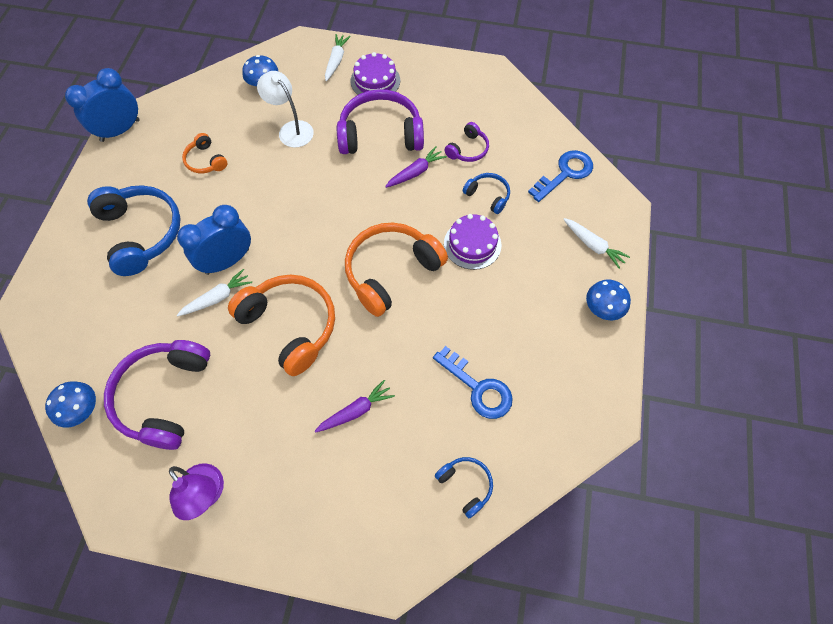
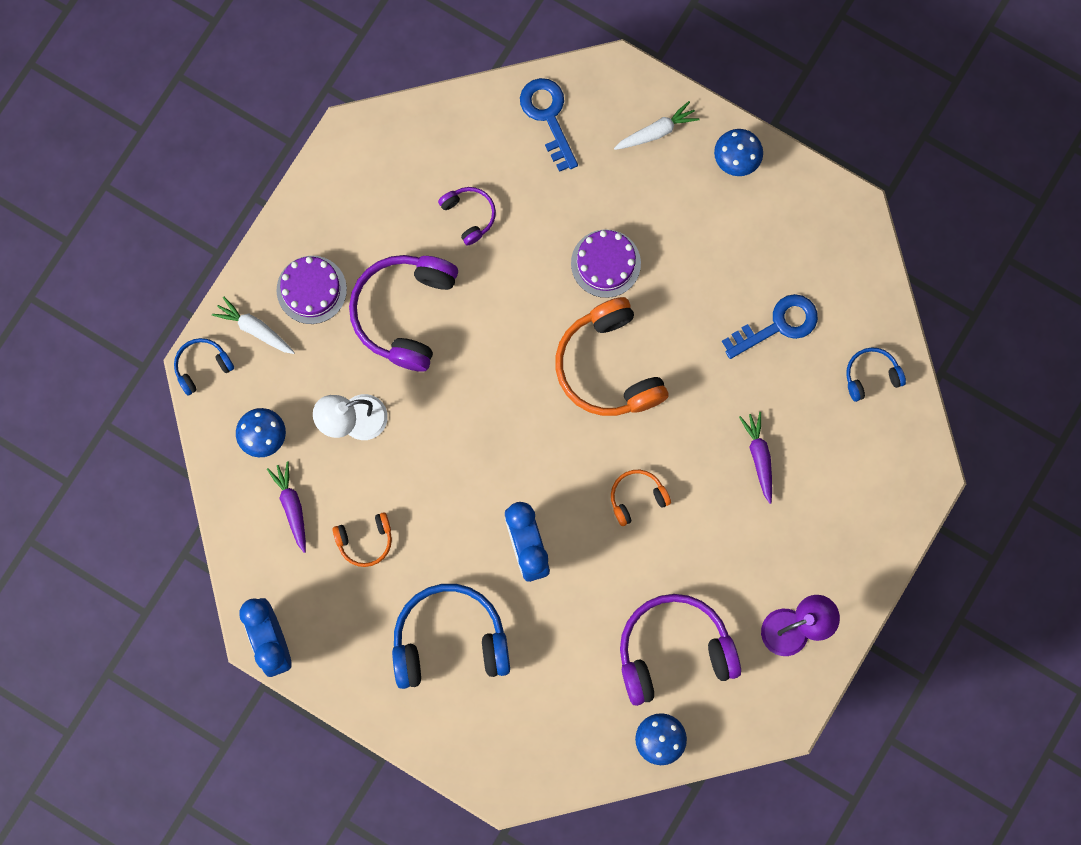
camera: 70 degrees left, 15 degrees up
purple headphones [104,340,210,450] -> purple headphones turned 135 degrees clockwise [620,594,741,706]
white carrot [177,269,252,316] -> none
orange headphones [228,275,335,376] -> orange headphones [611,470,671,526], size x0.50
purple carrot [385,146,447,188] -> purple carrot moved to [267,462,306,553]
blue headphones [463,173,510,214] -> blue headphones moved to [174,338,234,396]

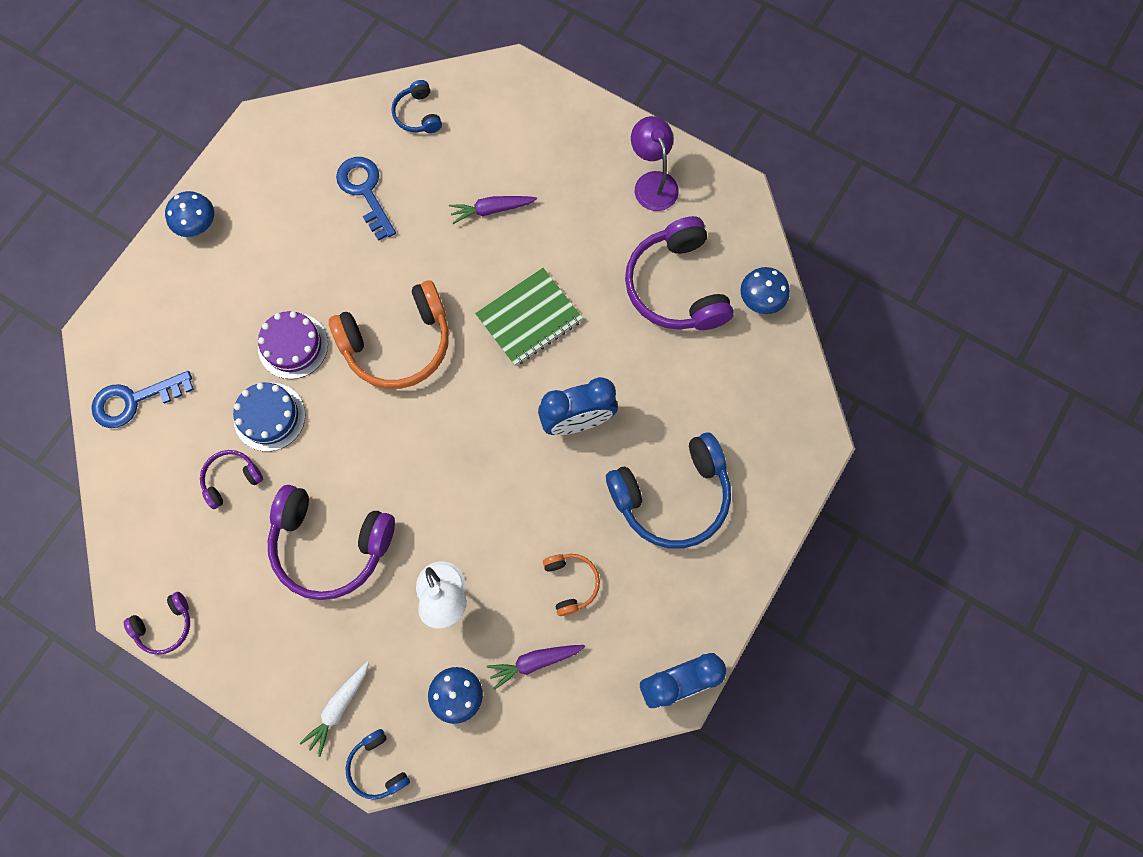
camera: 90 degrees left, 5 degrees down
purple cake [276,256,347,324] -> none
blue headphones [392,584,510,689] -> blue headphones turned 105 degrees counterclockwise [606,433,731,548]
orange headphones [611,470,671,526] -> green notebook [475,268,583,366]
white carrot [614,101,699,150] -> none
none -> purple headphones [124,592,190,655]
none -> blue cake [233,383,305,451]

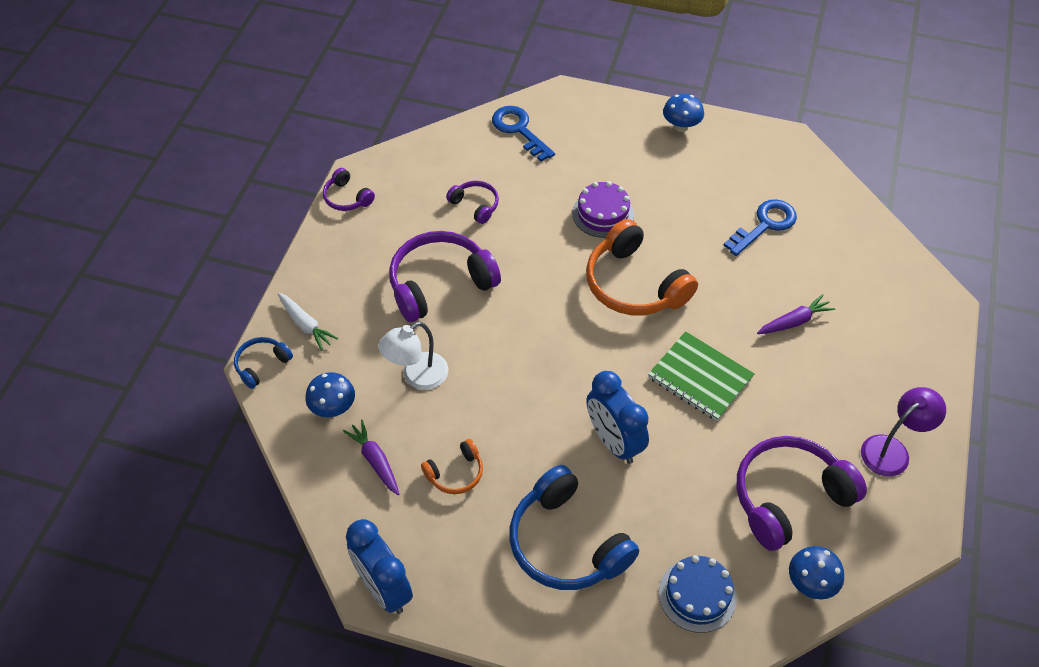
camera: 75 degrees right, 20 degrees down
blue cake [233,383,305,451] -> blue cake moved to [659,555,737,633]
purple headphones [268,485,395,600] -> purple headphones turned 60 degrees clockwise [389,231,501,322]
white carrot [300,661,369,757] -> white carrot turned 150 degrees counterclockwise [278,293,339,351]
blue headphones [391,80,442,133] -> none
purple carrot [449,196,537,224] -> purple carrot turned 90 degrees clockwise [757,294,835,334]

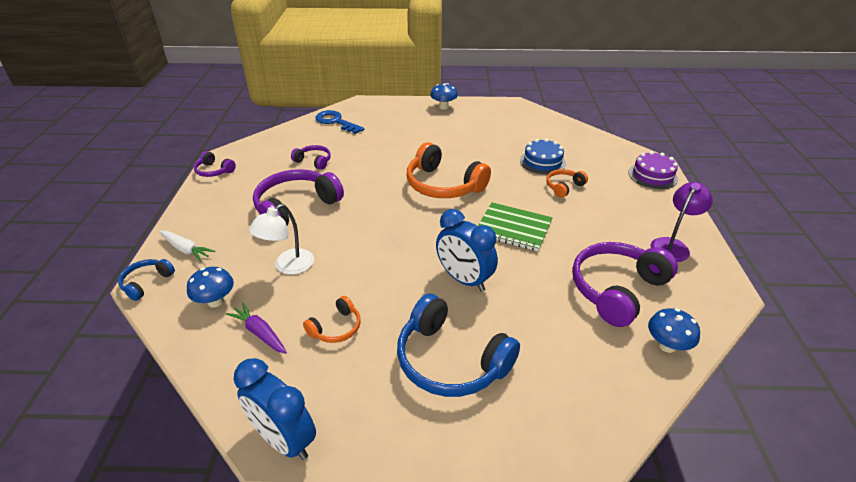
camera: 15 degrees left, 15 degrees down
purple cake [572,181,634,238] -> purple cake moved to [628,151,678,189]
blue cake [659,555,737,633] -> blue cake moved to [520,139,566,175]
blue key [724,199,797,256] -> none
purple carrot [757,294,835,334] -> orange headphones [546,169,588,198]

